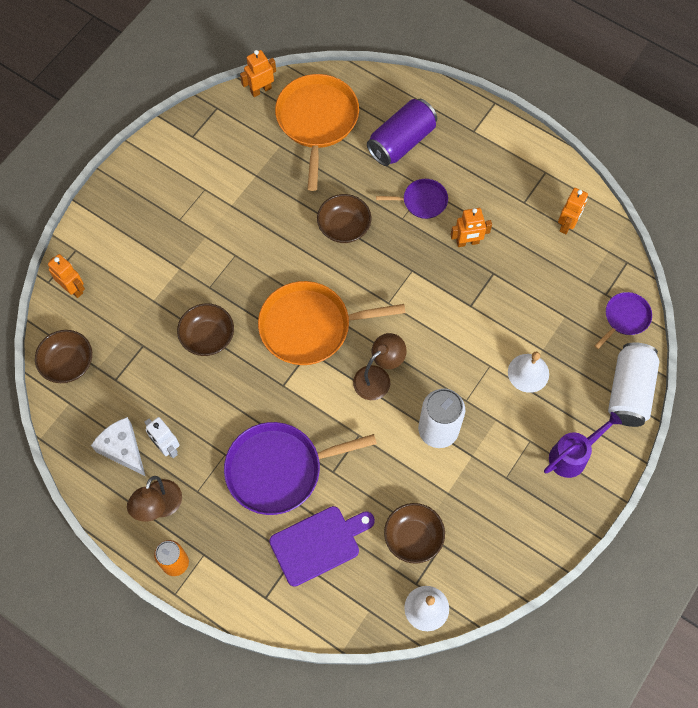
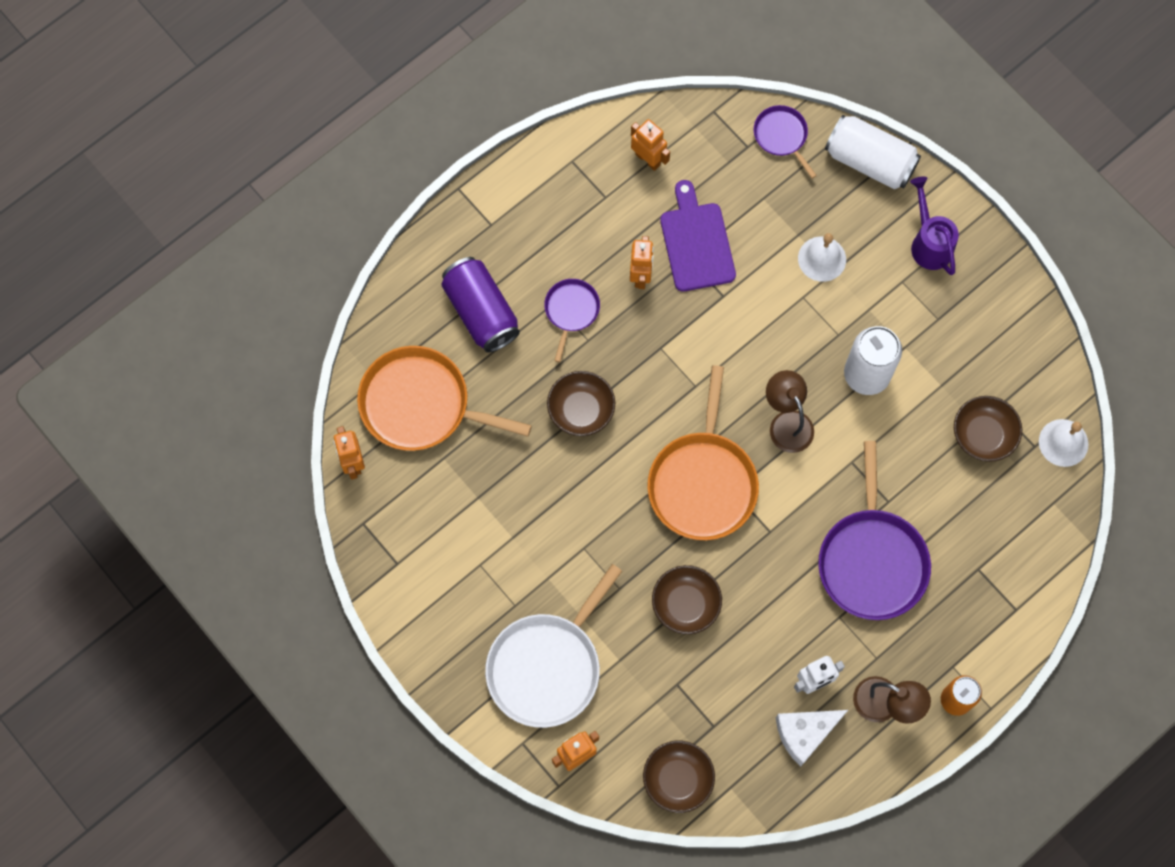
camera: 75 degrees left, 5 degrees up
purple cutting board [269,506,375,587] -> purple cutting board moved to [660,180,736,292]
none -> white pan [485,564,622,728]

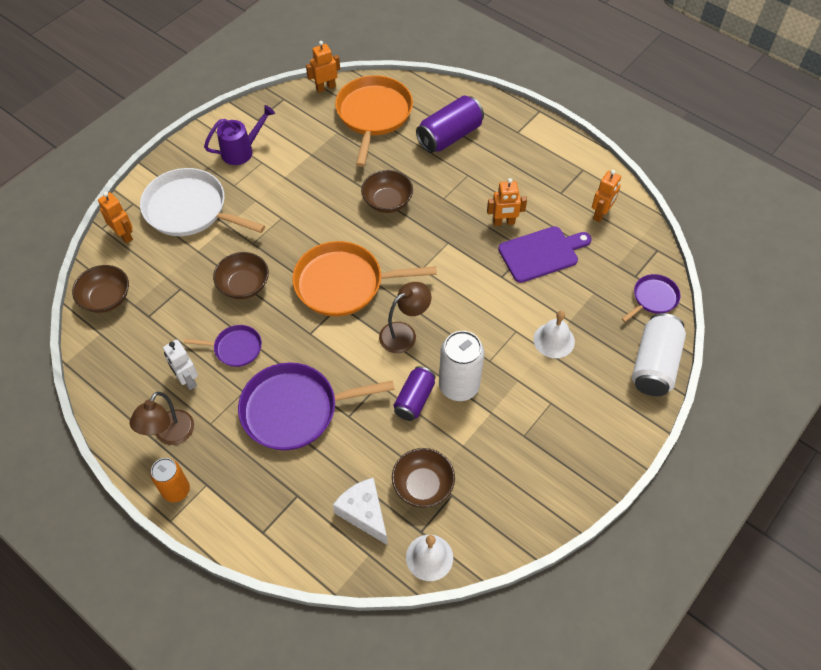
camera: 80 degrees right, 15 degrees down
purple pan [544,279,600,362] -> purple pan moved to [184,325,262,367]
white cheese [776,710,848,767] -> white cheese moved to [333,478,388,545]
purple watering can [910,176,959,275] -> purple watering can moved to [204,105,275,165]
none -> purple can [393,366,436,421]

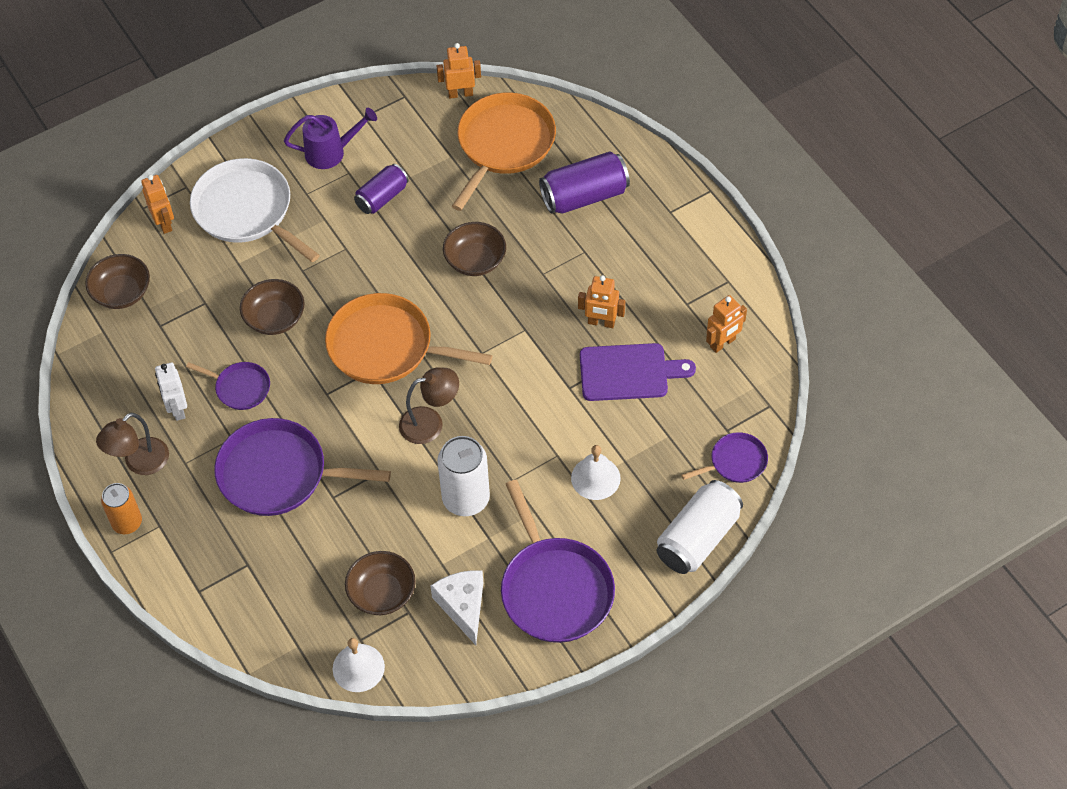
camera: 20 degrees right, 0 degrees up
white cheese [333,478,388,545] -> white cheese moved to [430,570,483,645]
purple can [393,366,436,421] -> purple can moved to [354,164,409,214]
none -> purple pan [501,480,615,643]

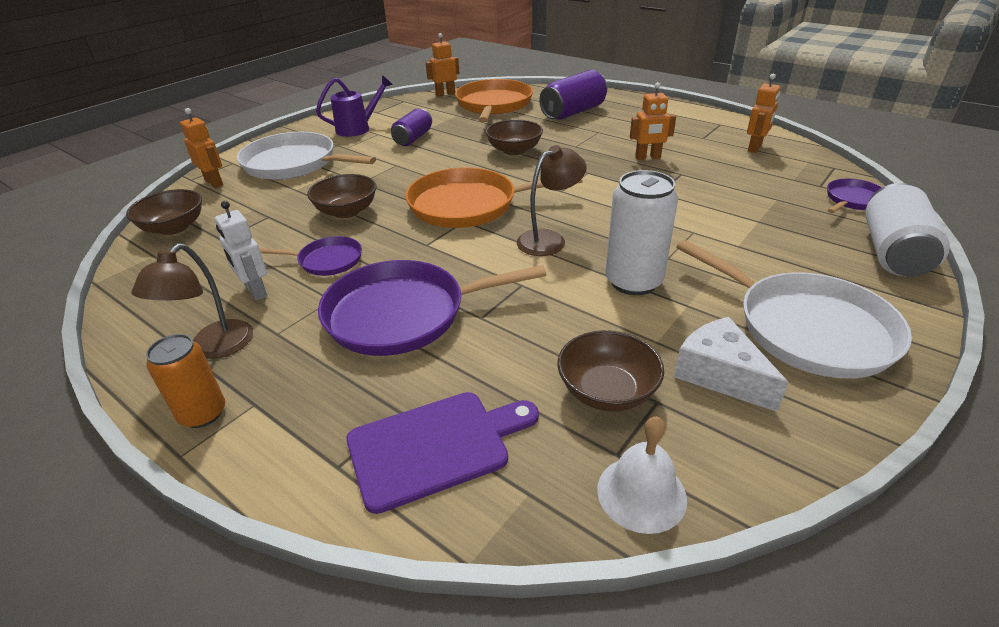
camera: 20 degrees left, 20 degrees down
purple pan [501,480,615,643] -> white pan [676,240,912,379]
white bell [571,445,621,500] -> none
purple cutting board [580,343,696,401] -> purple cutting board moved to [346,392,539,514]

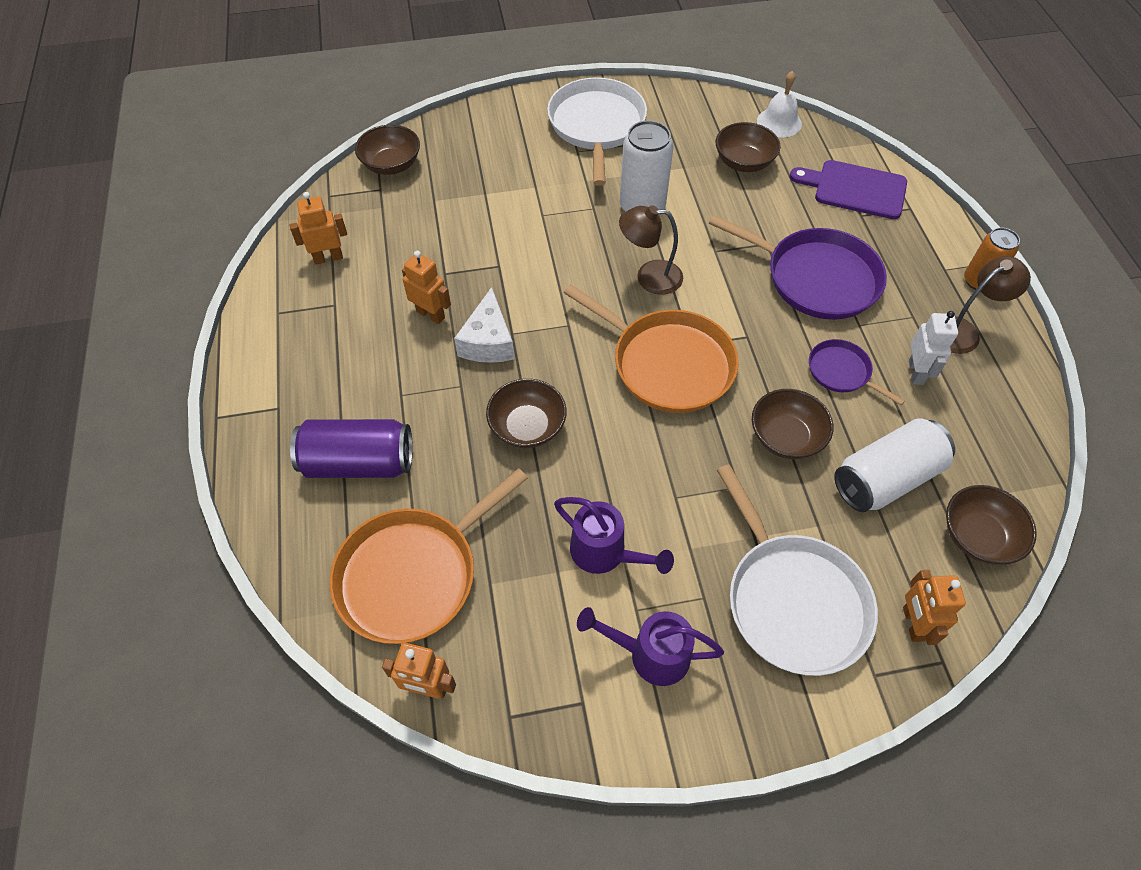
camera: 140 degrees left, 20 degrees up
purple can [391,109,432,146] -> purple watering can [554,497,674,574]
white cheese [674,317,789,412] -> white cheese moved to [454,287,514,363]
purple pan [827,179,882,213] -> brown bowl [355,125,420,175]
white can [865,183,950,277] -> white can moved to [834,418,955,512]

